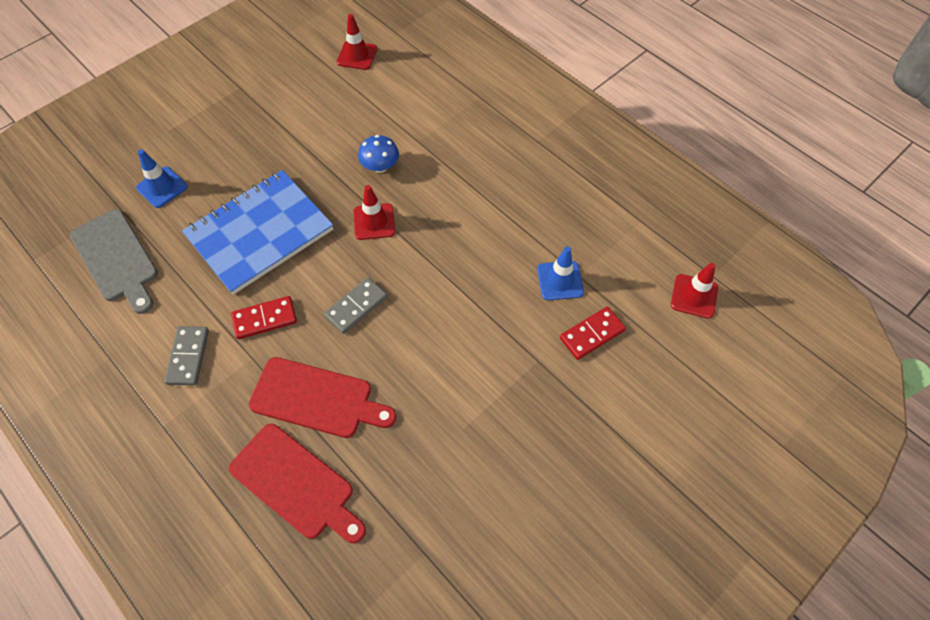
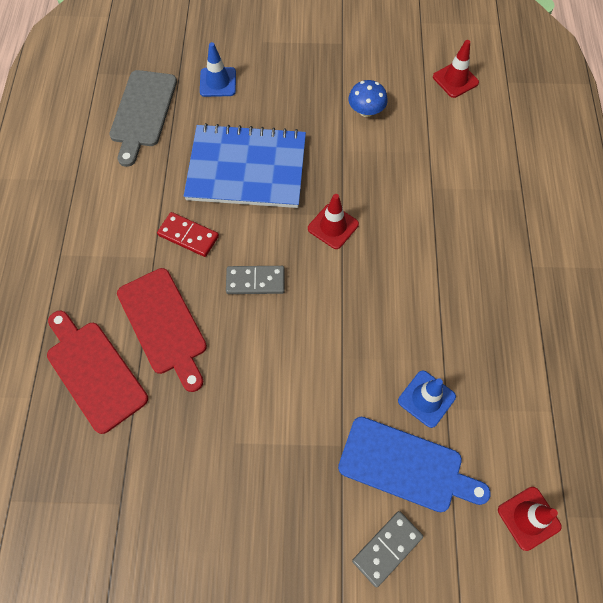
camera: 45 degrees right, 5 degrees up
grey domino [164,326,209,385] -> grey domino moved to [352,511,423,587]
red cutting board [229,424,366,543] -> red cutting board turned 150 degrees clockwise [47,311,148,434]
blue mushroom [358,135,399,173] -> blue mushroom moved to [349,80,388,117]
red domino [560,307,626,360] -> blue cutting board [338,417,491,512]

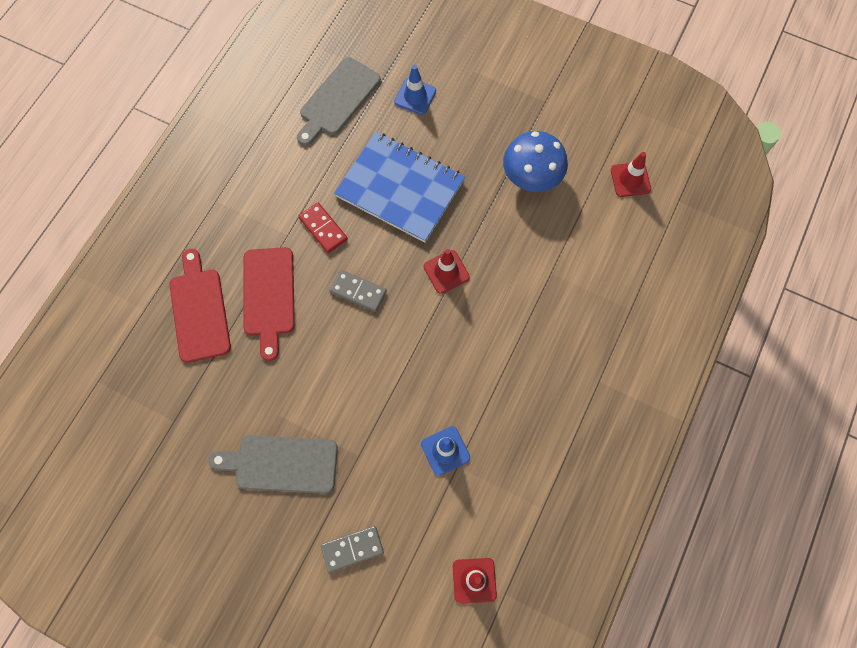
camera: 25 degrees right, 5 degrees up
blue cutting board [338,417,491,512] -> none
blue mushroom [349,80,388,117] -> blue mushroom [503,131,568,192], size x1.68
none -> grey cutting board [209,435,338,494]

